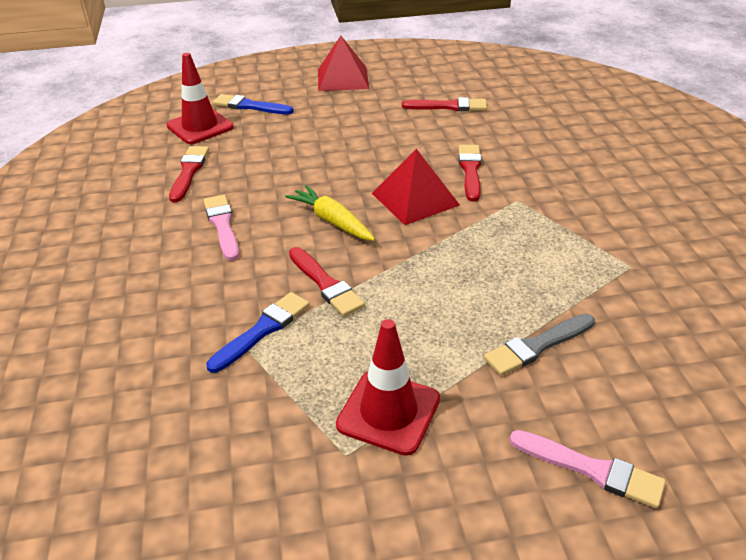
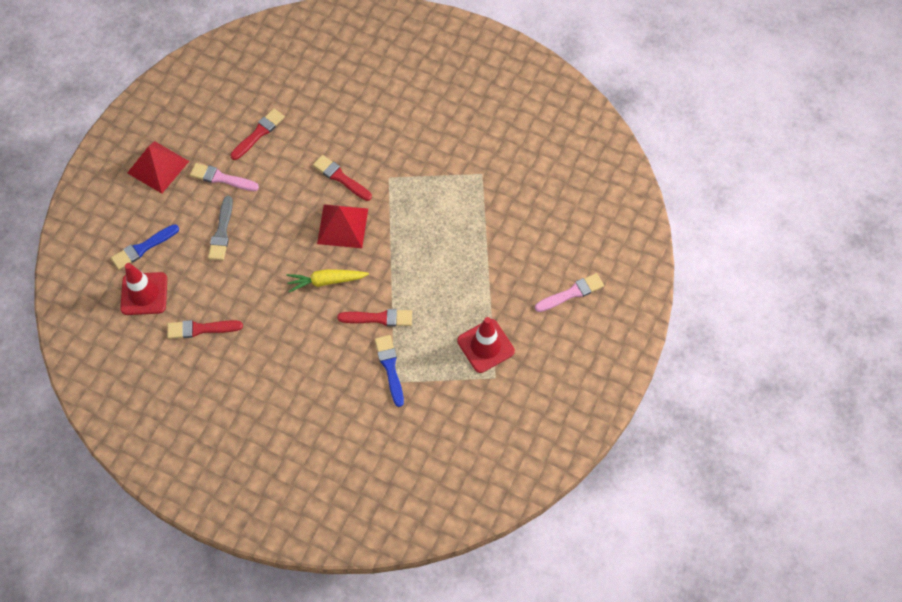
camera: 55 degrees left, 25 degrees up
red brush [169,146,209,202] -> red brush turned 45 degrees counterclockwise [167,320,243,339]
pink brush [204,195,239,261] -> pink brush moved to [190,163,259,191]
grey brush [484,314,595,376] -> grey brush moved to [208,196,233,260]

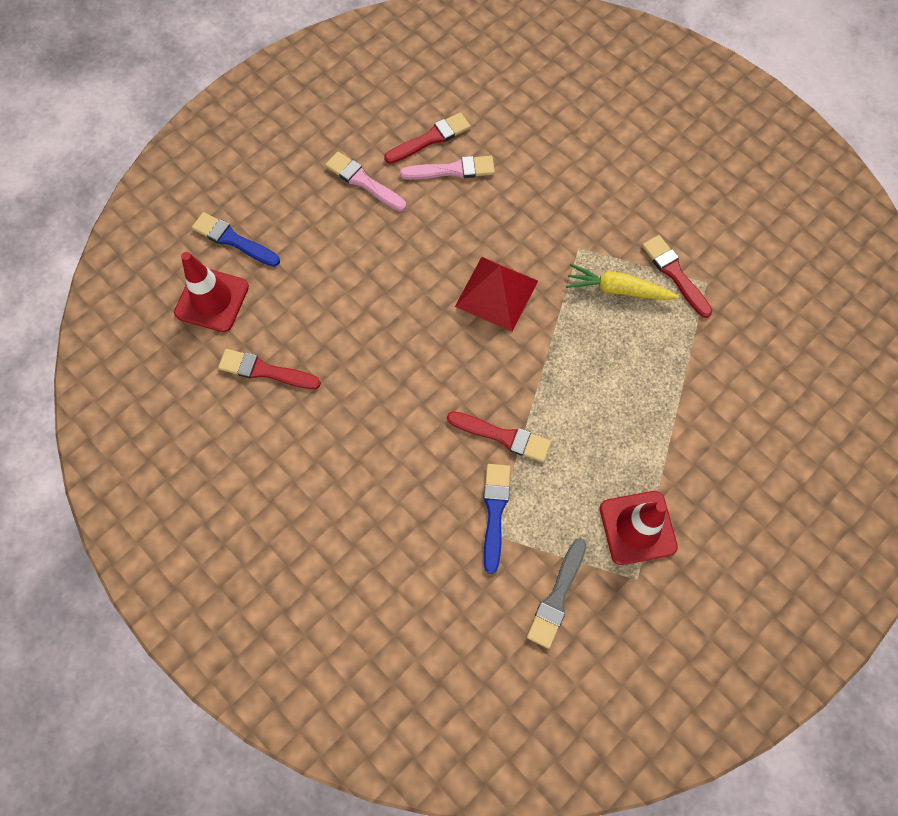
camera: 20 degrees right, 5 degrees up
blue brush [111,224,179,270] -> blue brush turned 45 degrees clockwise [192,212,280,267]
red pyramid [127,141,189,194] -> none
grey brush [208,196,233,260] -> grey brush moved to [527,538,587,649]
yellow carrot [287,269,369,292] -> yellow carrot moved to [566,264,679,300]
red brush [313,155,372,201] -> red brush moved to [642,235,712,318]
pink brush [535,273,604,312] -> pink brush moved to [400,156,495,180]

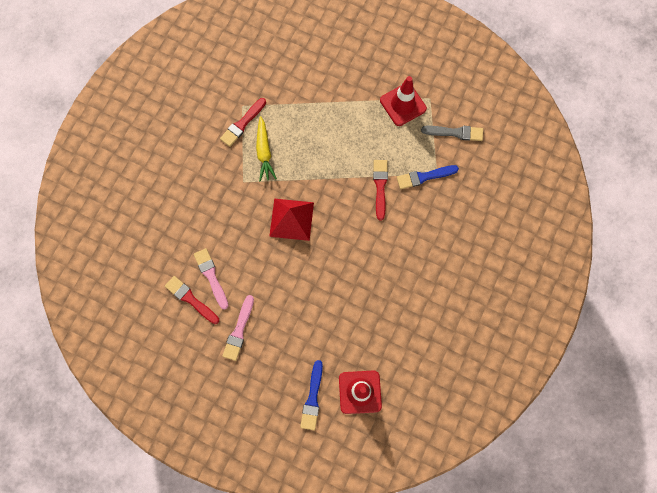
camera: 110 degrees left, 5 degrees up
red brush [218,349,321,389] -> none

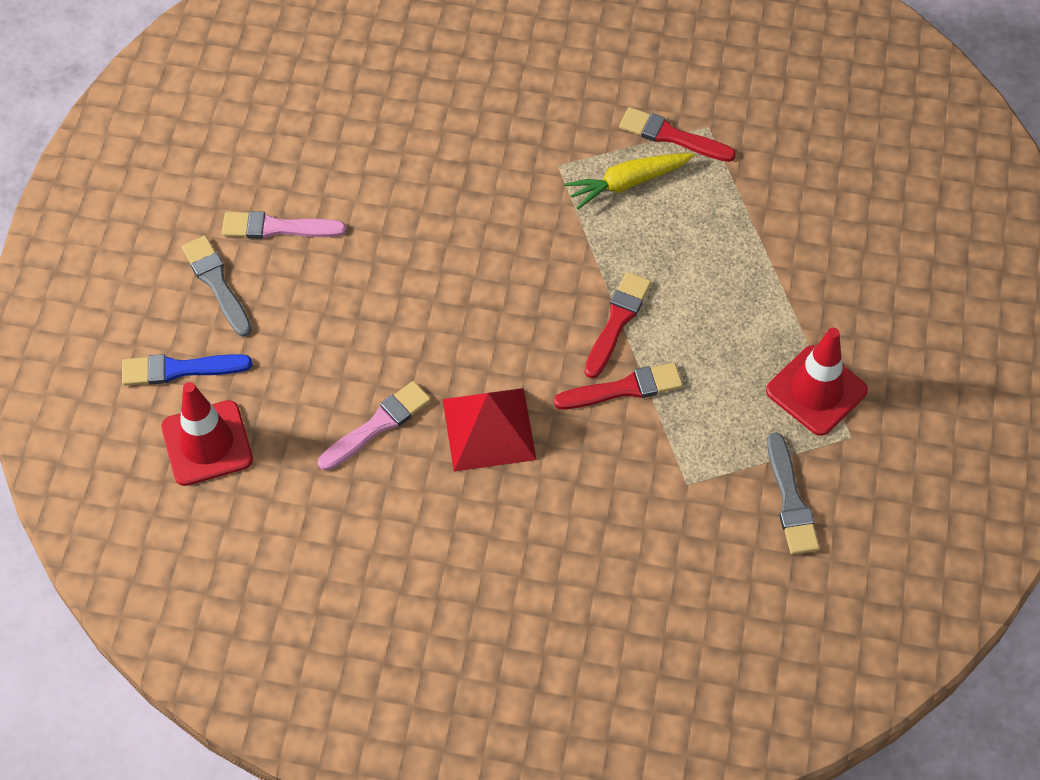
camera: 75 degrees right, 15 degrees down
red brush [165,276,219,324] -> red brush moved to [584,272,651,379]
pink brush [194,248,228,310] -> pink brush moved to [318,381,431,471]
red pyramid [269,198,314,241] -> red pyramid moved to [443,388,537,472]
blue brush [397,165,459,189] -> none
none -> grey brush [182,236,252,337]

